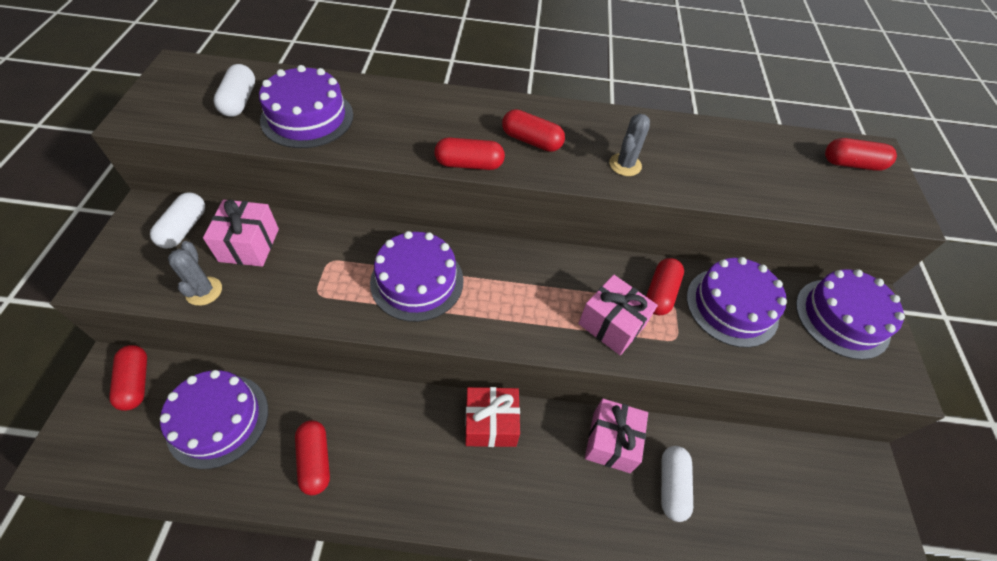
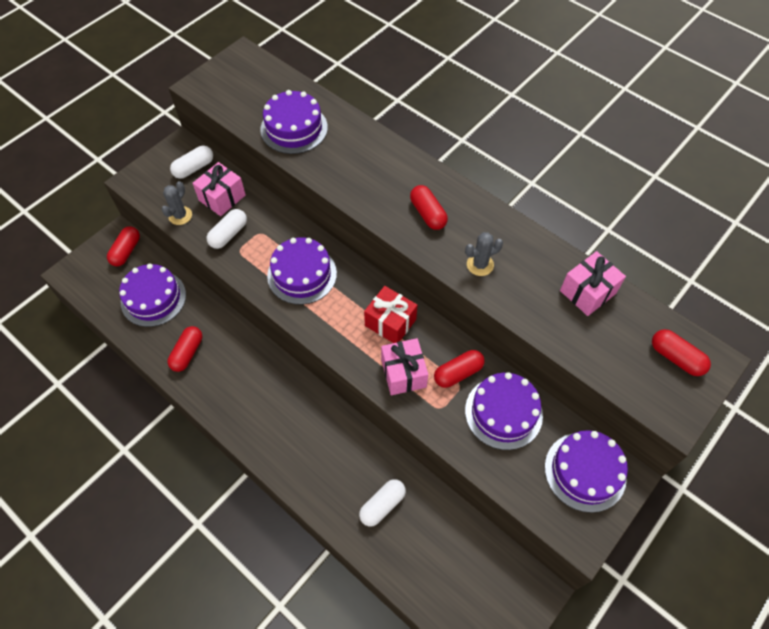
camera: 40 degrees right, 5 degrees up
white capsule [214,64,255,117] -> white capsule moved to [206,209,247,249]
red capsule [434,137,505,170] -> none
red gift [465,387,520,447] -> red gift moved to [364,286,418,343]
pink gift [585,399,648,473] -> pink gift moved to [560,251,626,316]

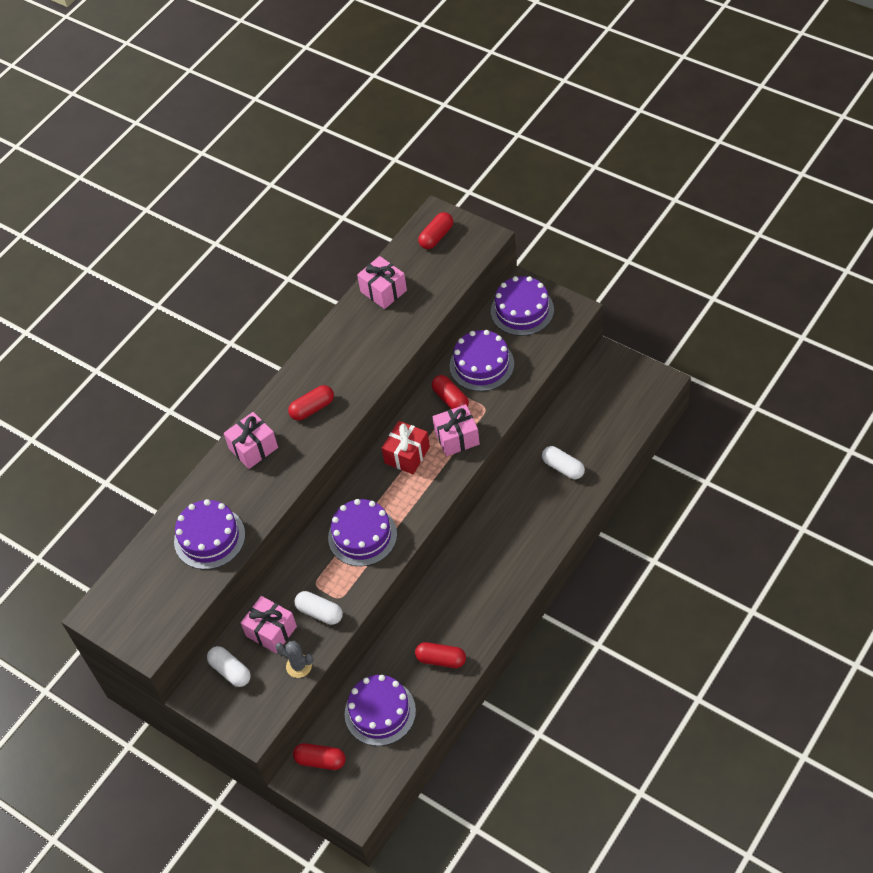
camera: 90 degrees left, 5 degrees down
grey cactus [465,232,503,276] -> none
none -> pink gift [224,412,278,469]

